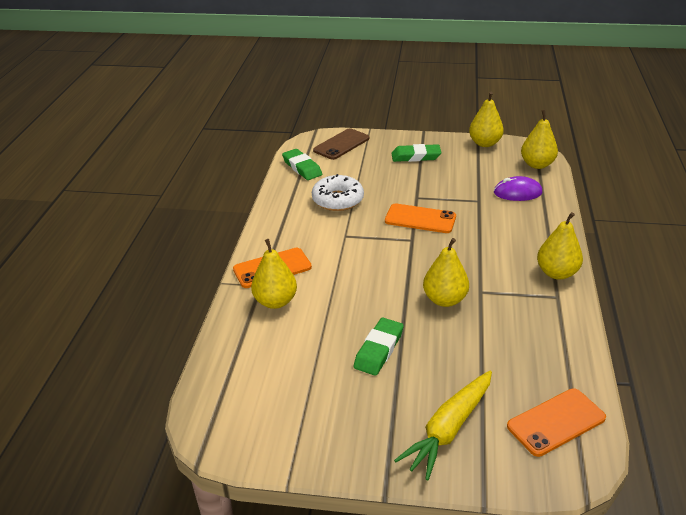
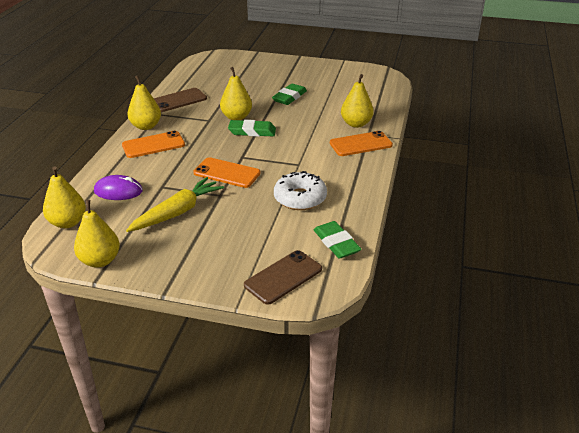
camera: 175 degrees left, 0 degrees up
green eraser [391,144,442,162] -> green eraser moved to [228,120,276,137]
yellow carrot [394,371,492,480] -> yellow carrot moved to [126,177,224,232]
orange phone [507,388,606,457] -> orange phone moved to [122,131,185,158]
none -> brown phone [154,88,207,112]

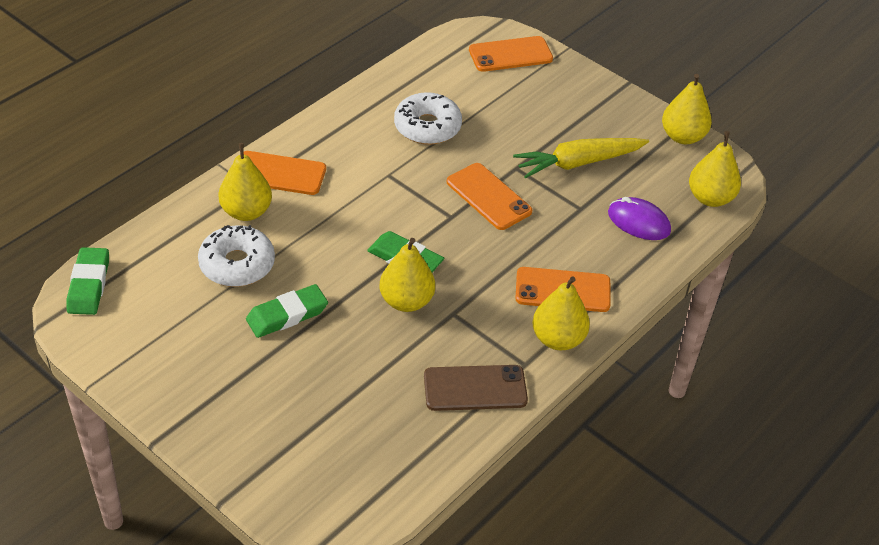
camera: 155 degrees left, 10 degrees up
brown phone [244,250,322,305] -> orange phone [469,36,553,72]
green eraser [314,221,362,259] -> green eraser moved to [67,247,109,315]
none -> white donut [198,225,275,287]

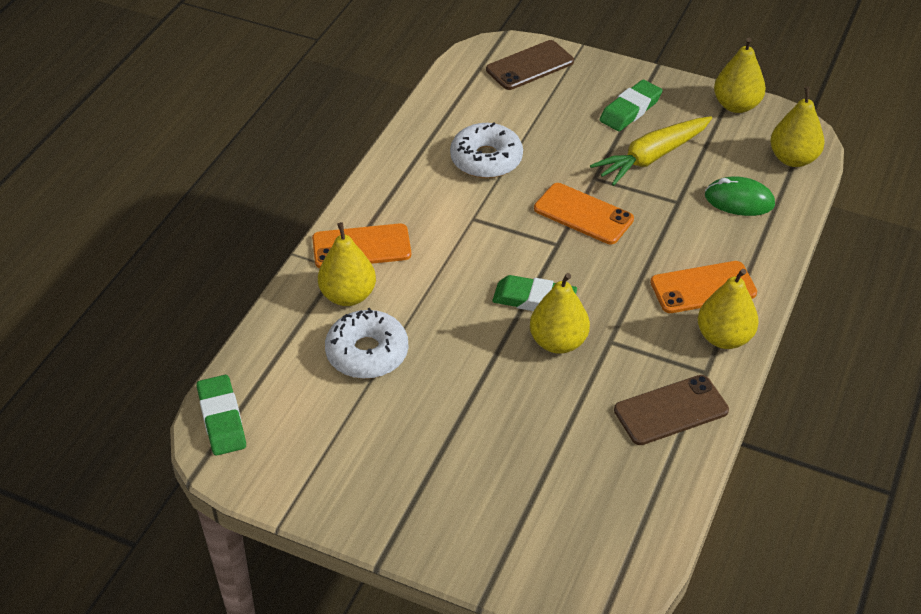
camera: 15 degrees left, 0 degrees up
green eraser [246,284,328,338] -> green eraser moved to [599,80,663,131]
orange phone [469,36,553,72] -> brown phone [486,40,574,90]
purple mouse [608,197,671,240] -> green mouse [705,176,775,216]

